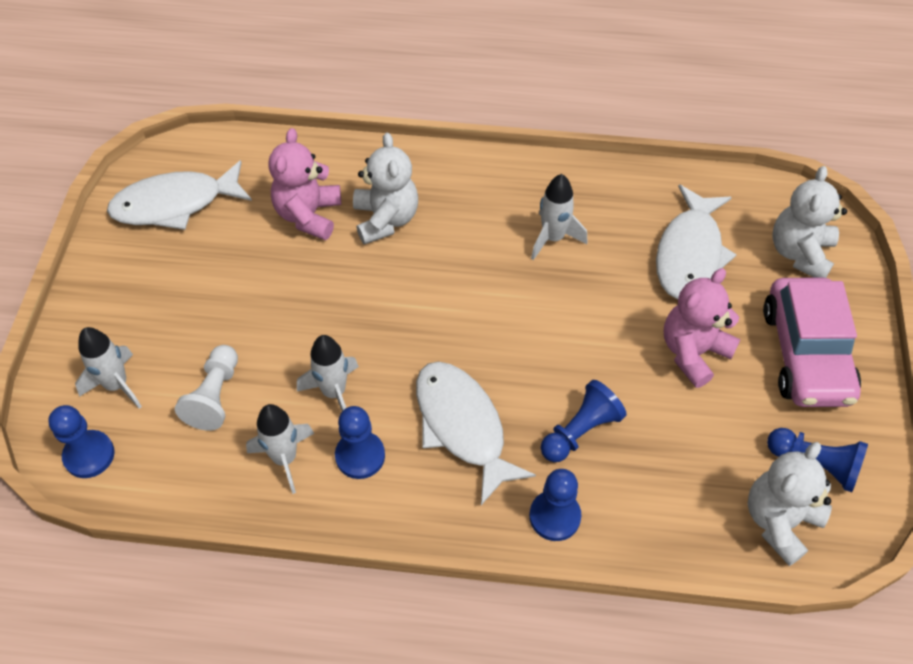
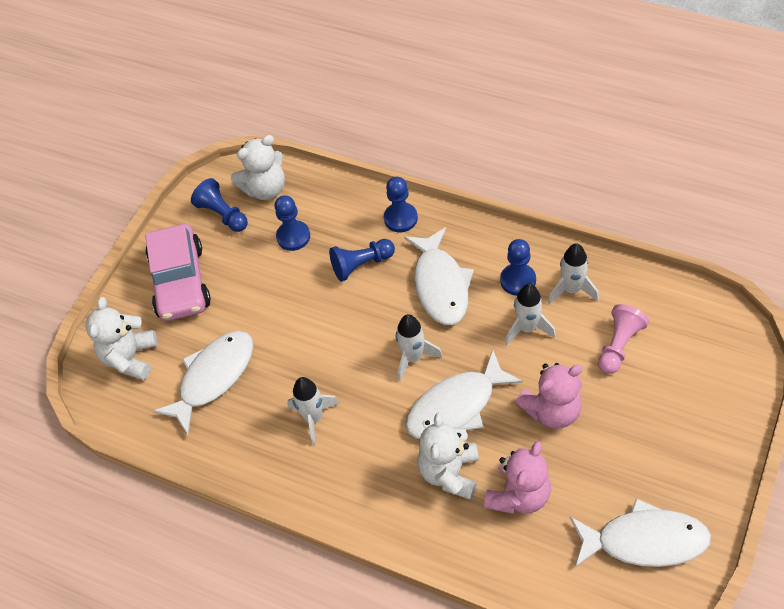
camera: 155 degrees left, 0 degrees up
blue pawn [48,405,115,478] -> blue pawn moved to [274,195,310,251]
white rocket [75,327,142,409] -> white rocket moved to [396,314,443,381]
white pawn [175,345,238,431] -> pink pawn [598,304,649,374]
pink teddy bear [664,268,741,388] -> pink teddy bear moved to [516,363,583,429]
pink car [763,278,861,407] -> pink car turned 150 degrees clockwise [145,224,211,321]
white teddy bear [772,166,847,278] -> white teddy bear turned 150 degrees clockwise [86,297,157,380]
none -> white fish [406,349,523,439]

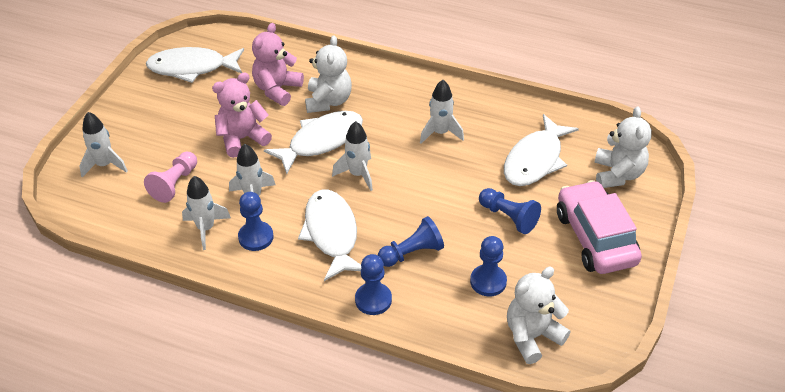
camera: 170 degrees right, 10 degrees down
blue pawn [191,178,248,232] -> blue pawn moved to [479,188,541,234]
none -> white rocket [79,112,128,177]

